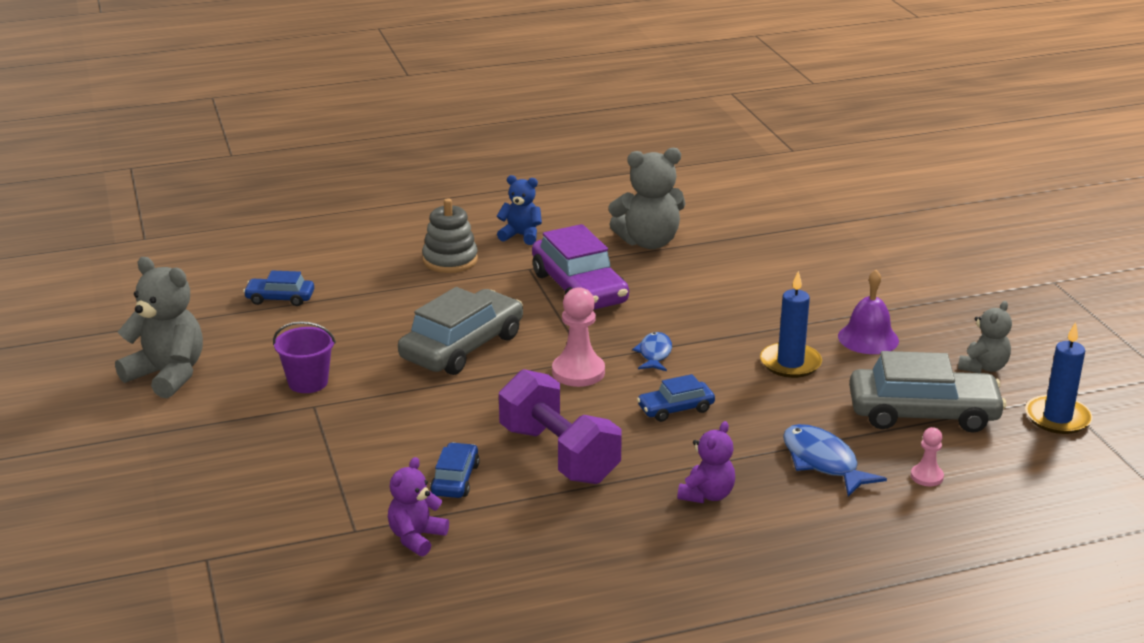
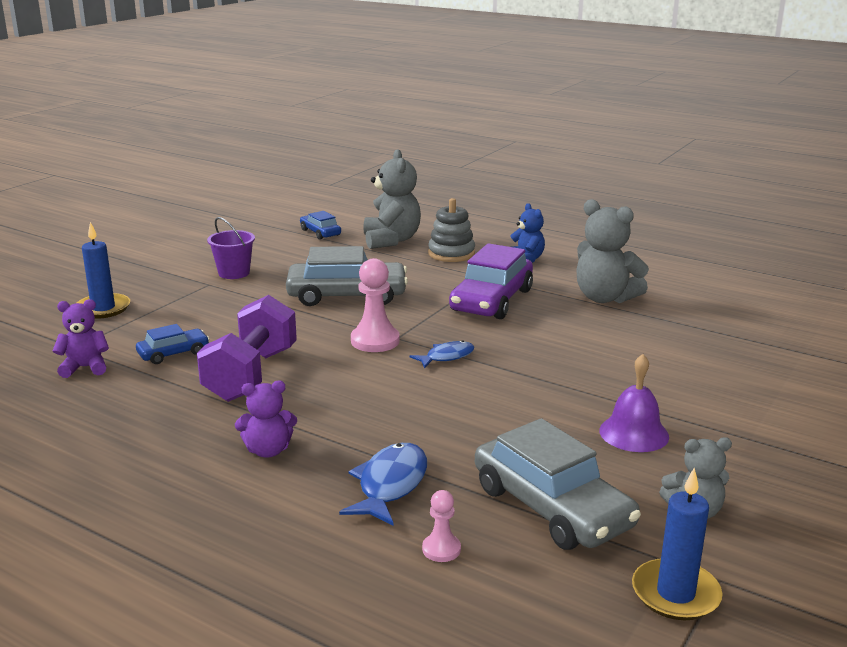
camera: 50 degrees right, 5 degrees down
grey teddy bear [115,257,203,398] -> grey teddy bear moved to [363,149,421,249]
blue car [637,374,715,422] -> none
blue candle [760,271,822,378] -> blue candle moved to [77,222,130,319]

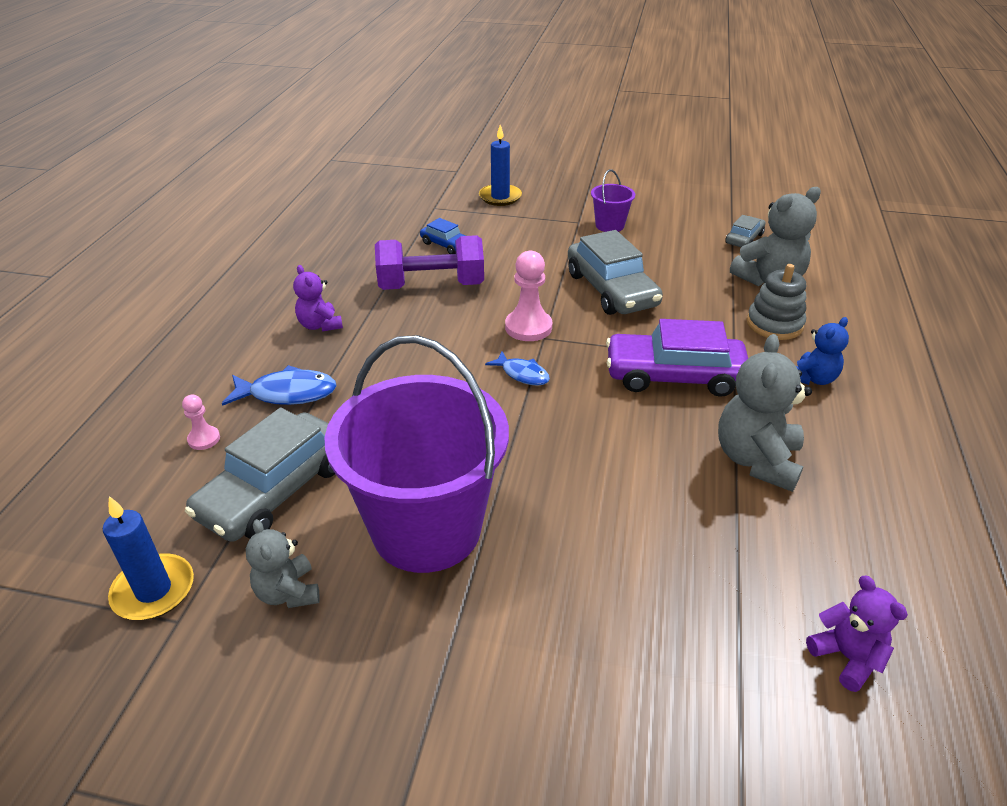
camera: 70 degrees right, 15 degrees up
purple teddy bear [53,299,109,378] -> purple teddy bear moved to [806,575,908,692]
blue car [300,211,341,240] -> grey car [726,215,765,247]
purple bell [599,354,669,452] -> purple bucket [325,335,509,573]

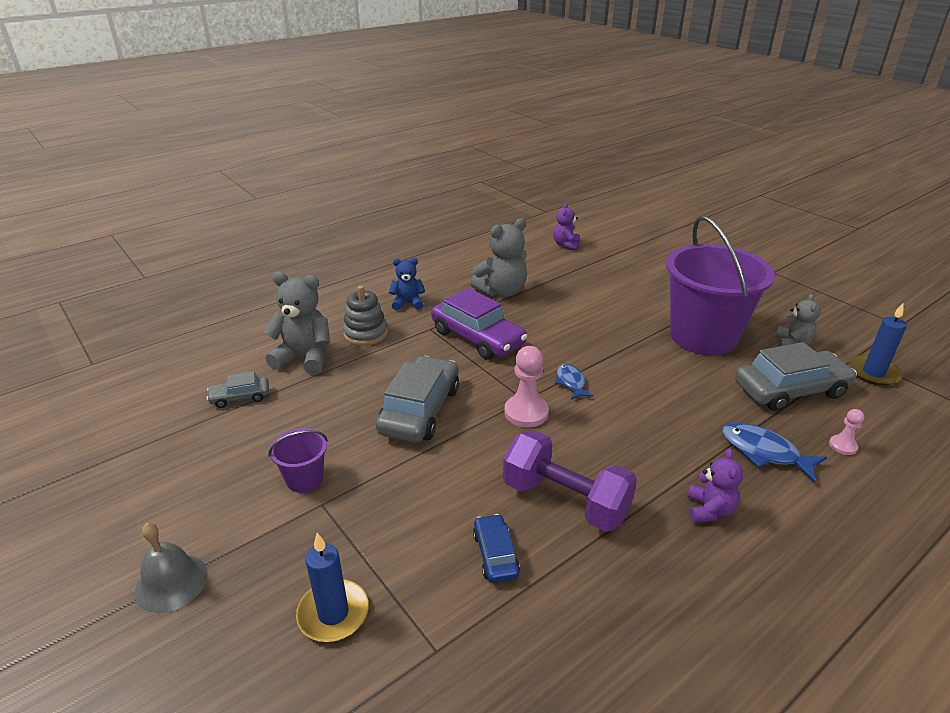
camera: 140 degrees left, 5 degrees down
none -> grey bell [135,523,208,613]

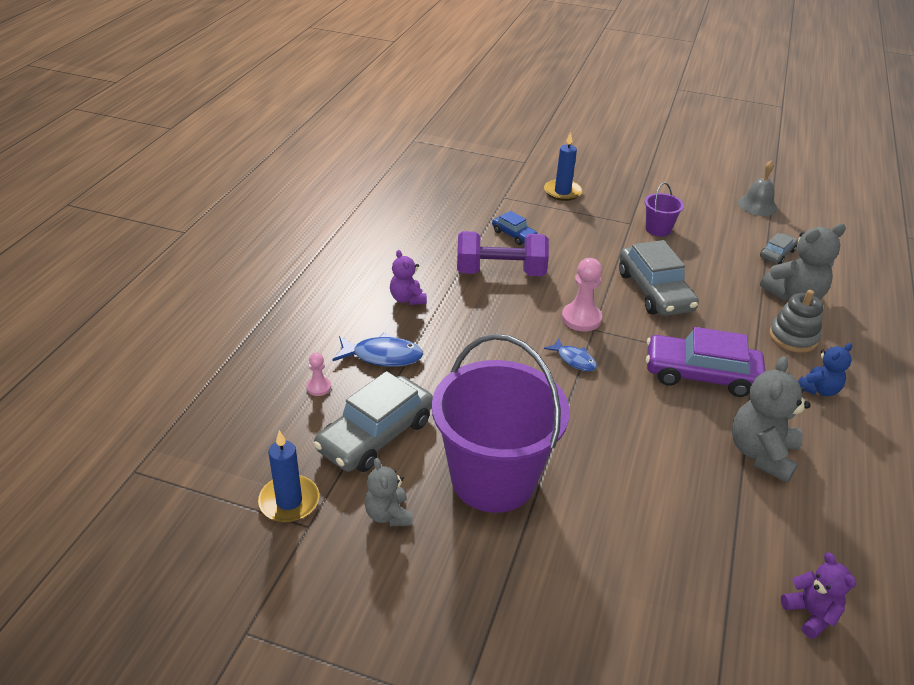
camera: 145 degrees right, 5 degrees up
grey bell [135,523,208,613] -> grey bell moved to [738,160,777,216]

